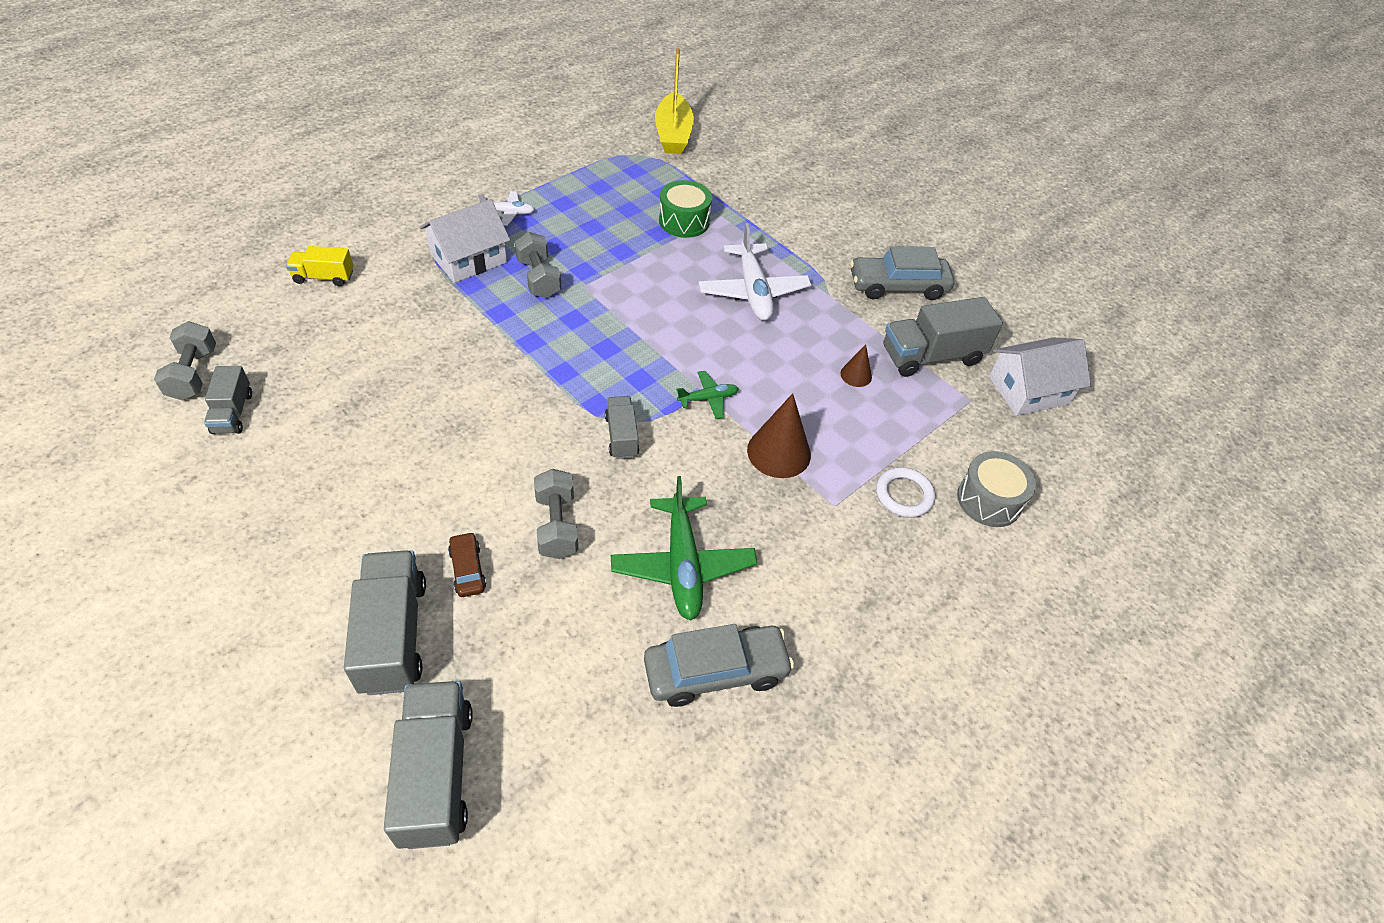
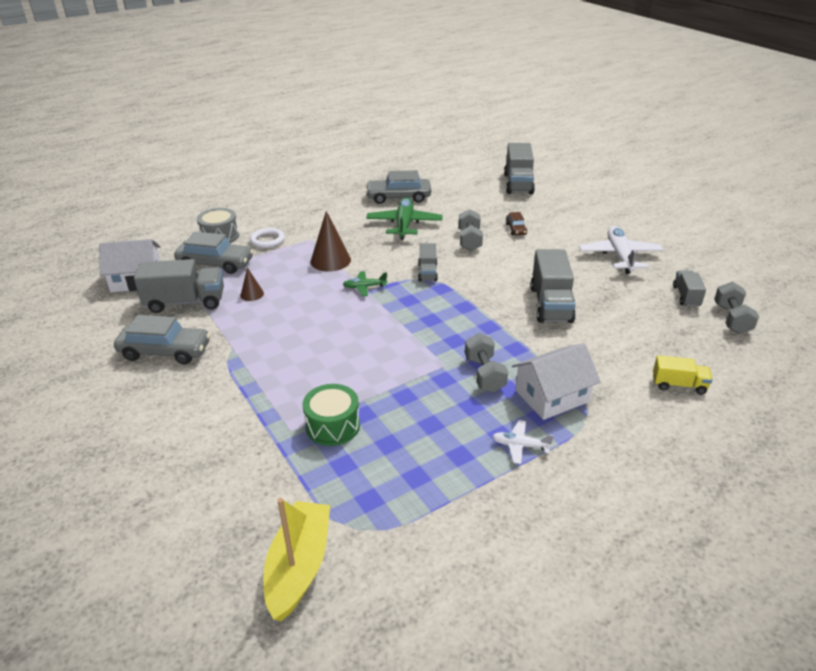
camera: 165 degrees left, 15 degrees down
grey truck [344,550,426,695] -> grey truck moved to [530,249,576,323]
white plane [698,223,811,321] -> white plane moved to [579,226,664,274]
none -> grey car [174,232,254,274]

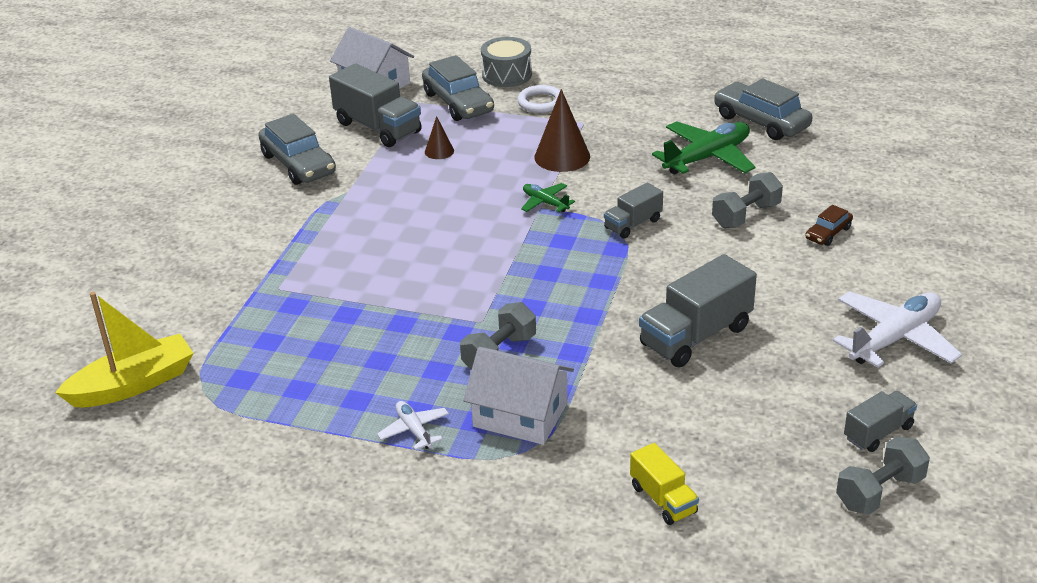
camera: 50 degrees right, 0 degrees up
green drum [303,384,360,446] -> none
grey truck [504,143,535,194] -> none

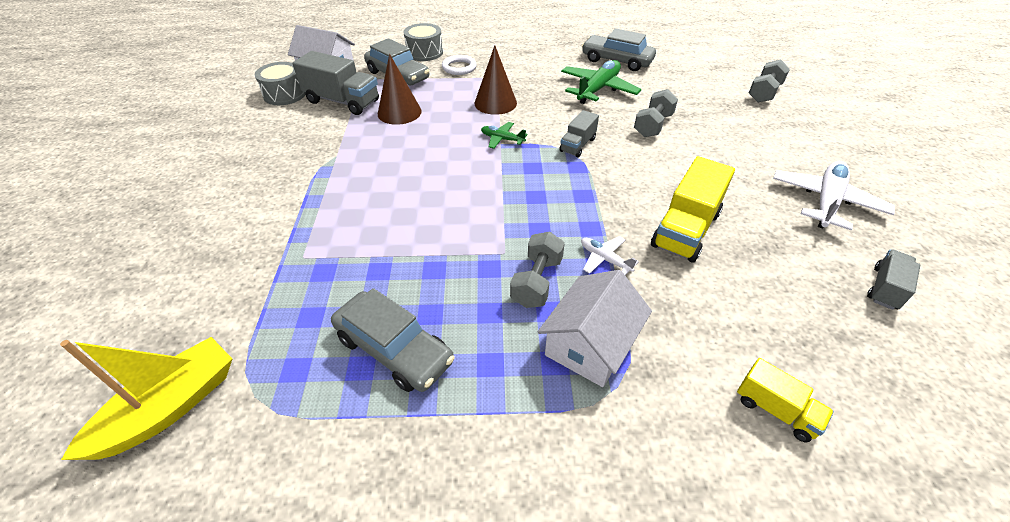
camera: 20 degrees left, 10 degrees up
grey car [258,114,336,185] -> grey car moved to [331,288,455,392]
white plane [377,401,449,450] -> white plane moved to [581,236,639,275]
brown cone [425,116,454,159] -> brown cone [378,54,422,125], size x1.87
white house [463,347,574,445] -> white house turned 60 degrees counterclockwise [538,270,652,387]
grey truck [639,254,757,367] -> yellow truck [651,156,735,262]
brown car [805,205,853,246] -> none
grey dumbbell [836,437,930,515] -> grey dumbbell moved to [749,59,790,102]
none -> grey drum [255,62,306,105]

